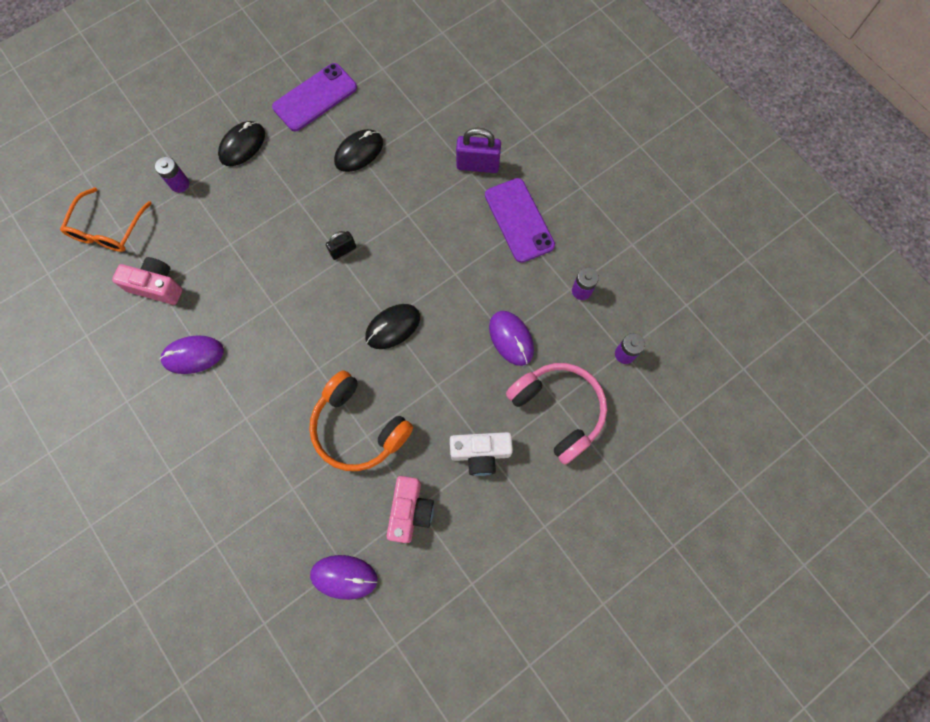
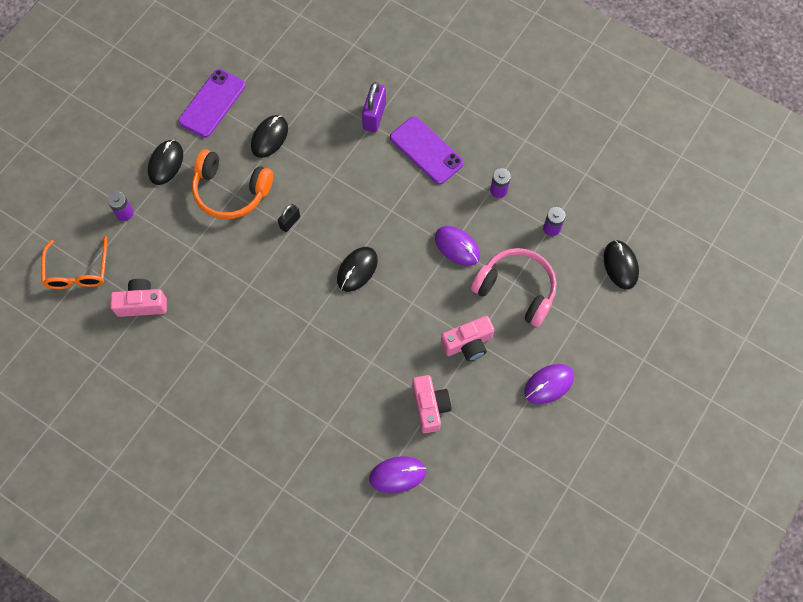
camera: 20 degrees left, 5 degrees down
purple mouse [160,335,224,374] -> purple mouse moved to [524,364,574,404]
orange headphones [309,370,413,471] -> orange headphones moved to [192,149,273,219]
white camera [450,432,513,476] -> pink camera [441,316,494,361]
purple padlock [456,128,501,173] -> purple padlock turned 60 degrees counterclockwise [362,82,386,132]
none -> black mouse [604,240,639,289]

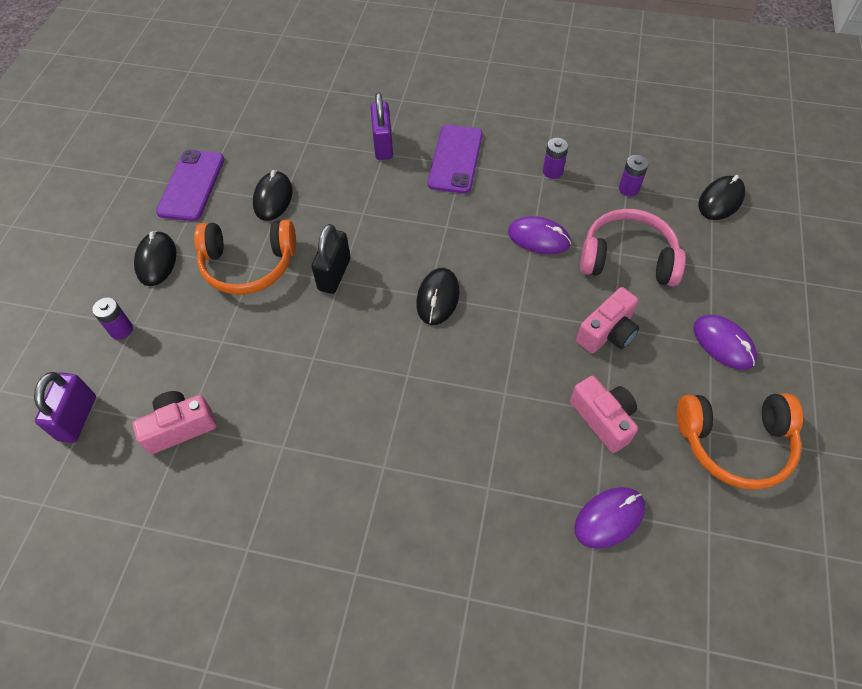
camera: 20 degrees left, 10 degrees down
orange glasses [41,236,107,289] -> purple padlock [34,372,96,443]
black padlock [278,204,300,232] -> black padlock [311,224,351,294], size x1.66
purple phone [390,117,464,184] -> purple phone turned 75 degrees clockwise [428,125,483,194]
purple mouse [524,364,574,404] -> purple mouse turned 75 degrees counterclockwise [693,315,757,370]
black mouse [604,240,639,289] -> black mouse turned 75 degrees clockwise [698,175,746,220]
none -> orange headphones [677,393,803,490]

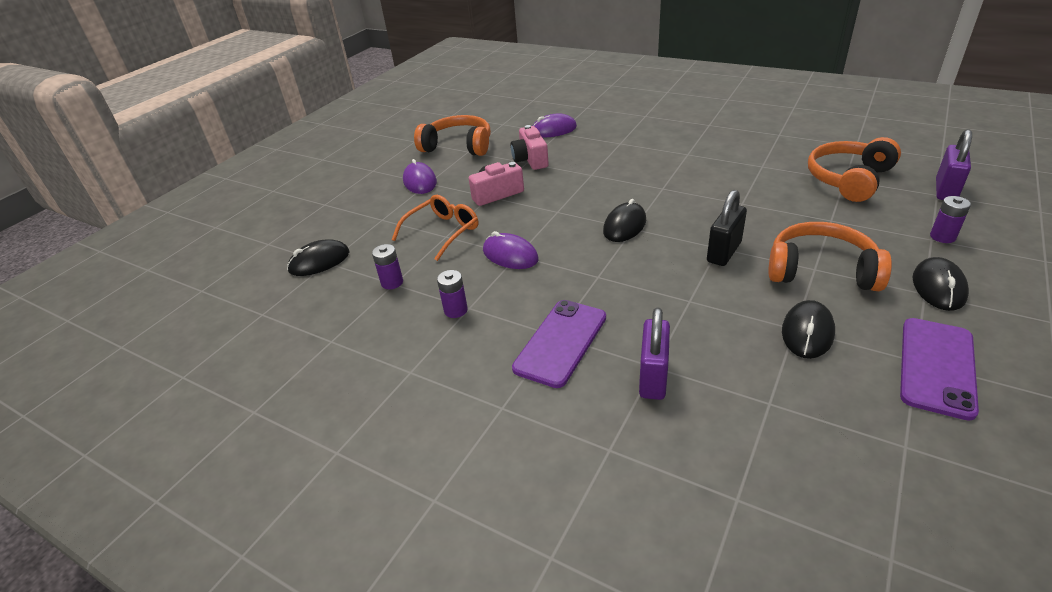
camera: 160 degrees left, 20 degrees down
pink camera [132,391,217,454] -> orange headphones [808,137,901,202]
pink headphones [580,209,686,286] -> orange glasses [392,195,478,261]

